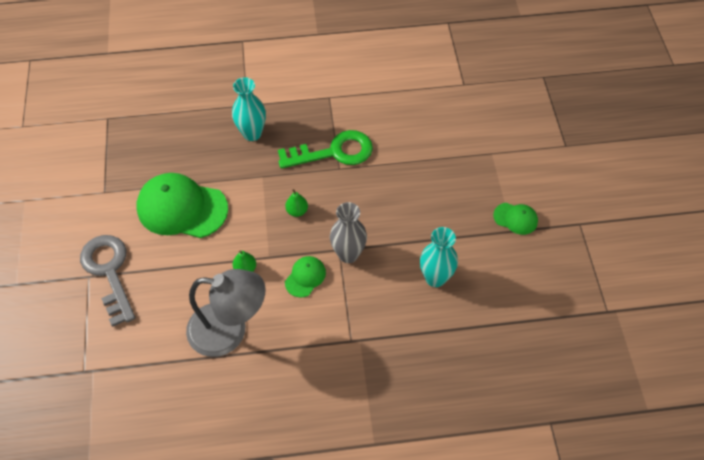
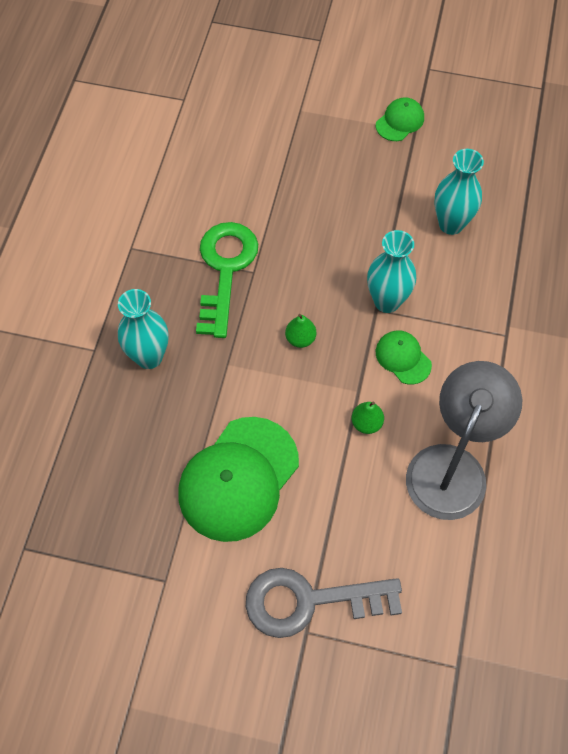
camera: 70 degrees left, 5 degrees up
grey vase [330,202,367,263] -> turquoise vase [367,230,416,313]

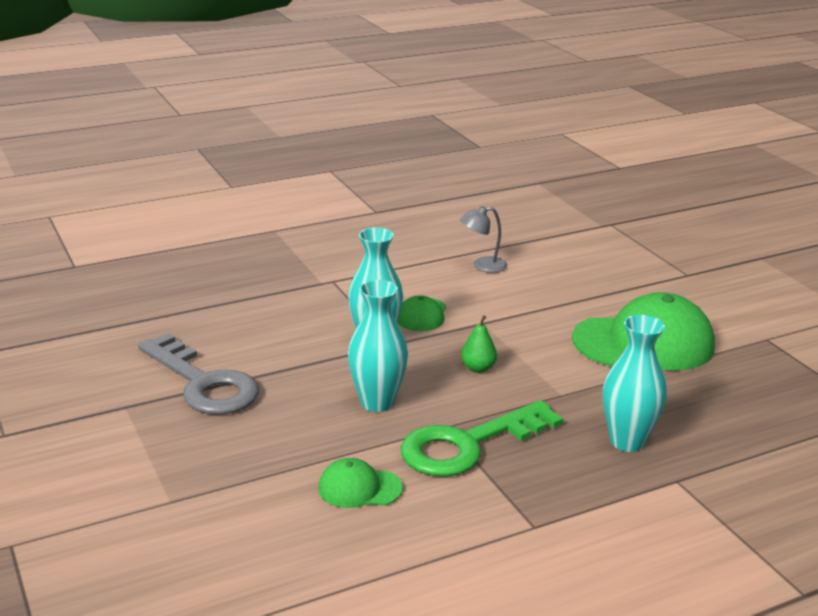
camera: 130 degrees left, 35 degrees down
grey key [246,568,402,638] -> grey key moved to [138,333,259,415]
green pear [352,402,384,434] -> none
green cap [376,97,424,141] -> green cap moved to [318,458,403,508]
grey lamp [406,361,522,520] -> grey lamp [460,206,507,273], size x0.46
turquoise vase [434,149,484,235] -> turquoise vase moved to [348,280,408,412]

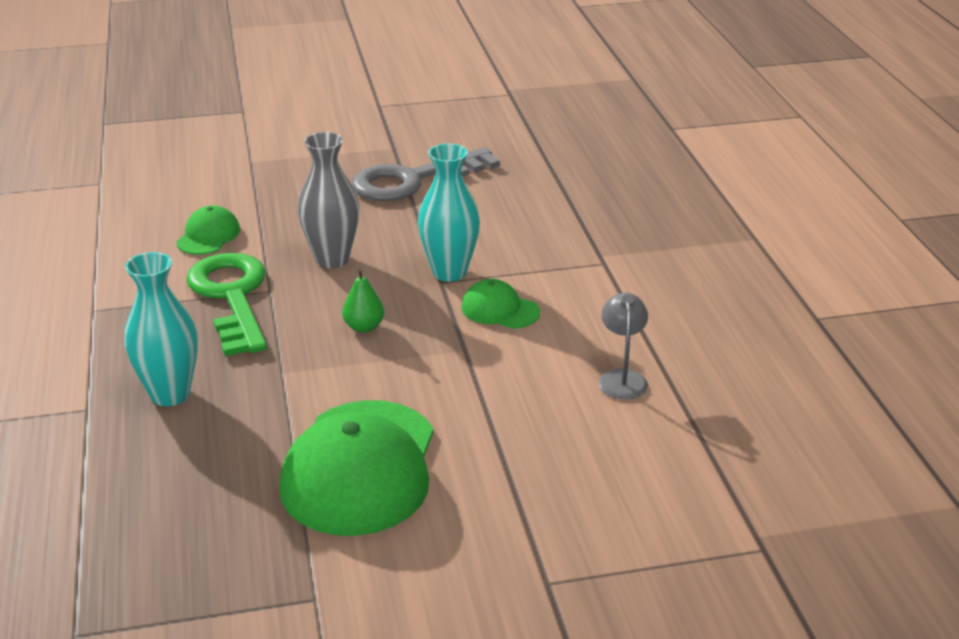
camera: 105 degrees right, 5 degrees up
turquoise vase [348,280,408,412] -> grey vase [298,132,359,268]

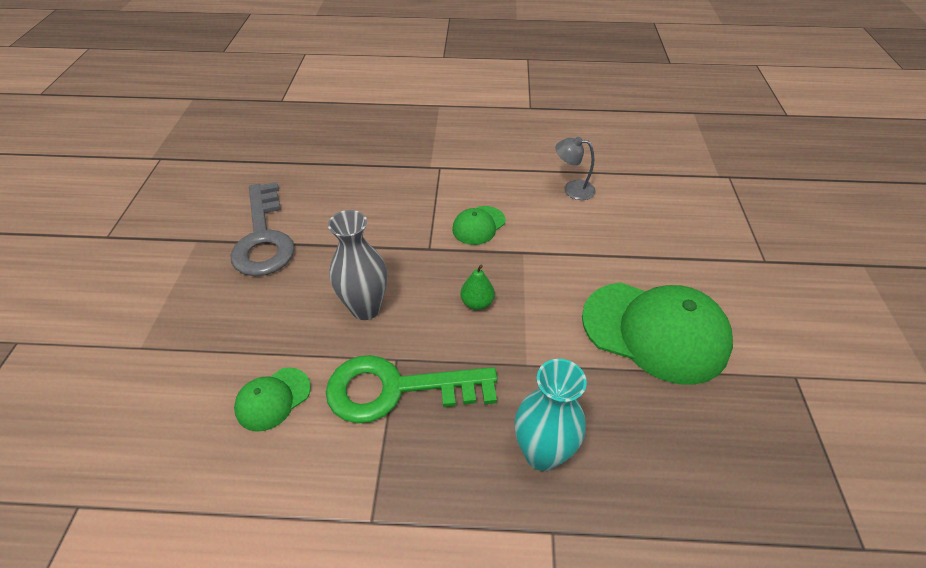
camera: 75 degrees left, 15 degrees up
green cap [176,205,240,255] -> green cap turned 75 degrees counterclockwise [234,367,311,432]
turquoise vase [418,143,480,282] -> none

